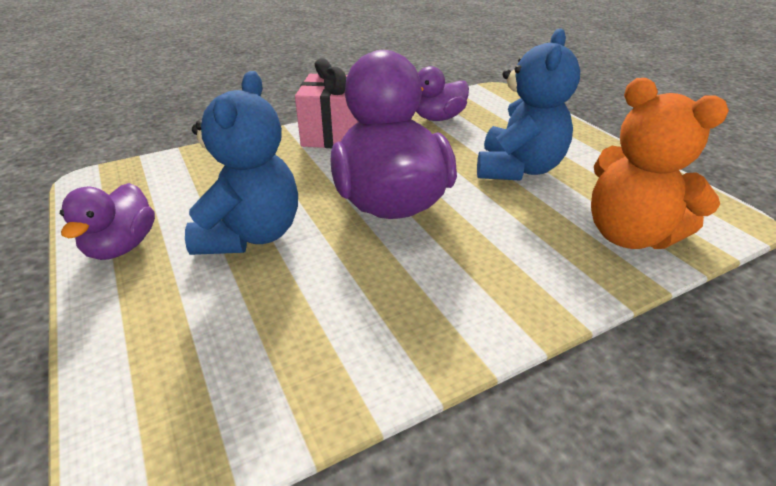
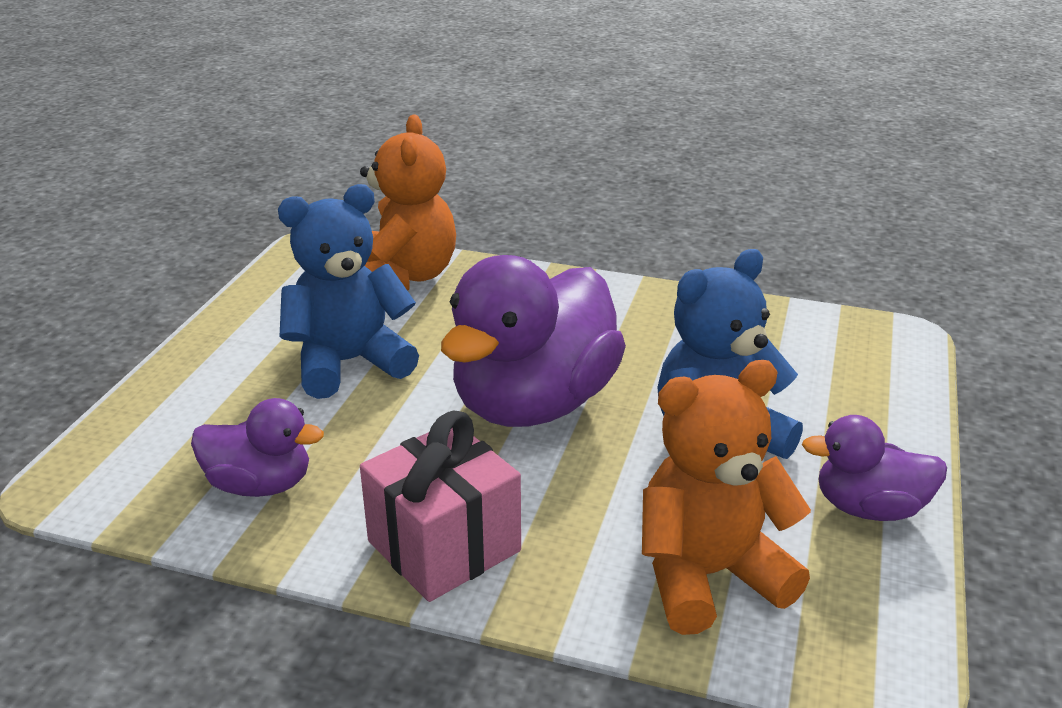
camera: 135 degrees left, 5 degrees down
purple duck [60,183,155,260] -> purple duck turned 135 degrees counterclockwise [802,415,947,521]
none -> orange teddy bear [642,360,811,635]

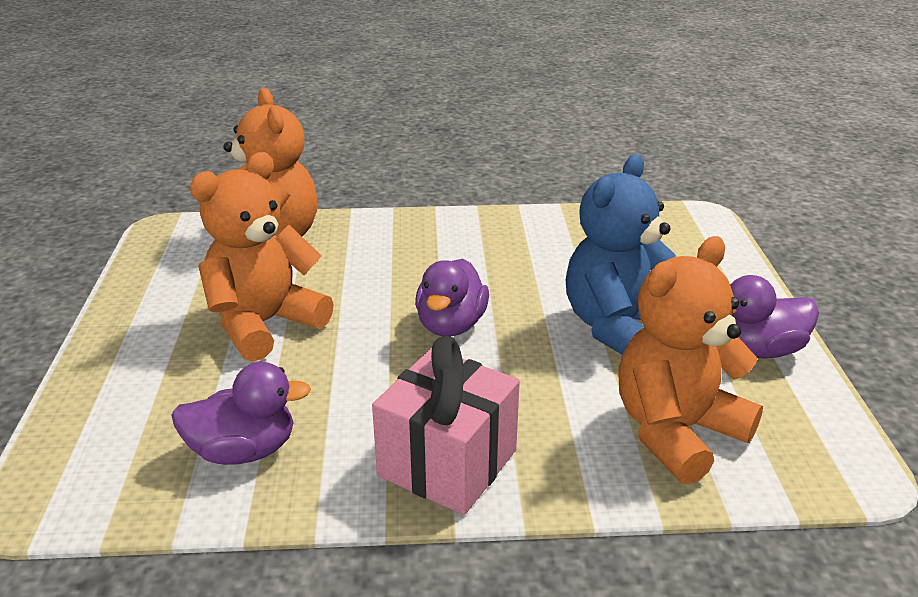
camera: 20 degrees left, 0 degrees up
blue teddy bear [278,184,419,399] -> orange teddy bear [190,152,334,362]
purple duck [441,255,626,427] -> purple duck [415,259,489,337], size x0.52

